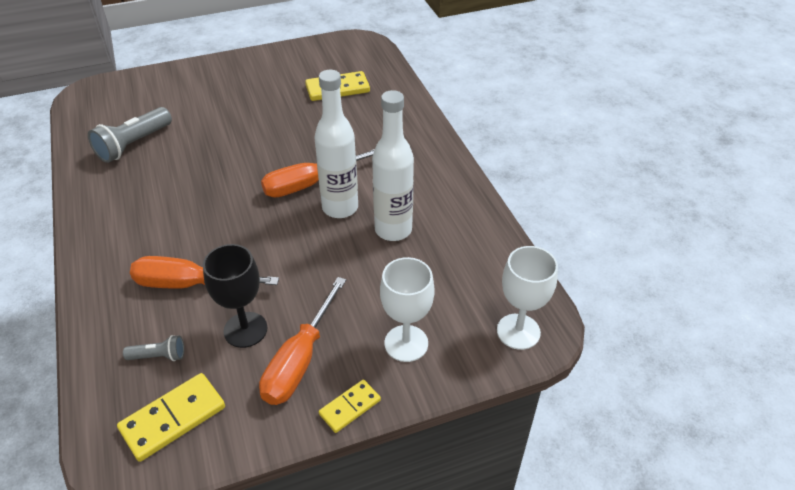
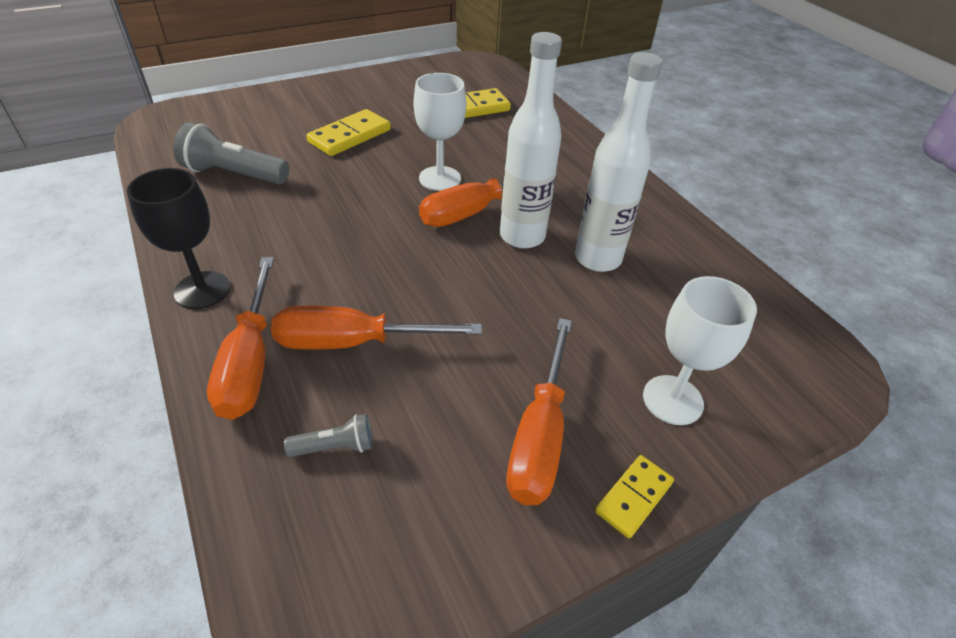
camera: 10 degrees left, 0 degrees up
grey flashlight [88,107,172,163] -> grey flashlight turned 75 degrees clockwise [174,122,289,185]
yellow domino [117,373,225,462] -> yellow domino moved to [306,109,391,156]
black goblet [203,244,267,348] -> black goblet moved to [127,168,230,309]
white goblet [497,246,558,350] -> white goblet moved to [414,73,466,191]
none -> orange screwdriver [207,257,274,420]

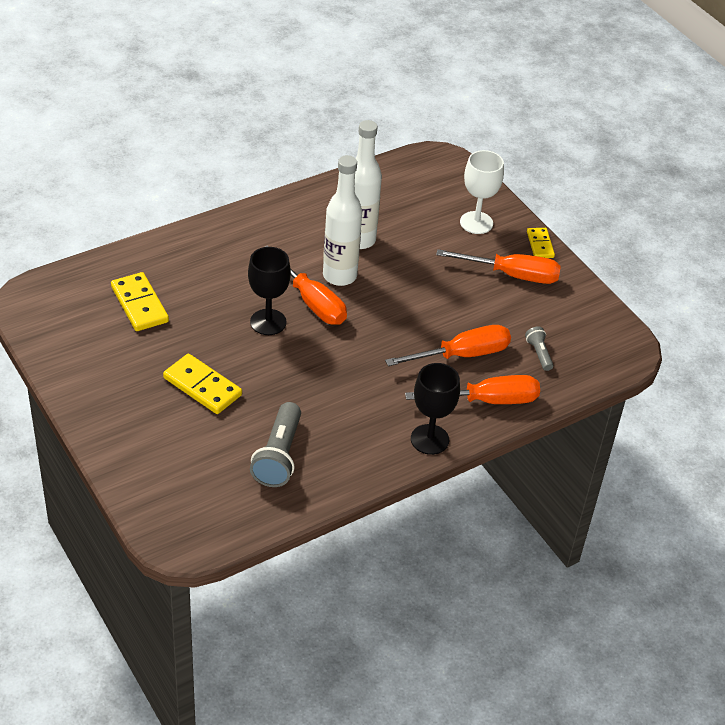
camera: 95 degrees left, 0 degrees up
orange screwdriver [271,305,482,349] -> orange screwdriver turned 105 degrees counterclockwise [385,325,511,366]
white goblet [414,73,466,191] -> black goblet [248,247,291,335]
yellow domino [595,455,674,538] -> yellow domino turned 45 degrees clockwise [527,228,555,258]

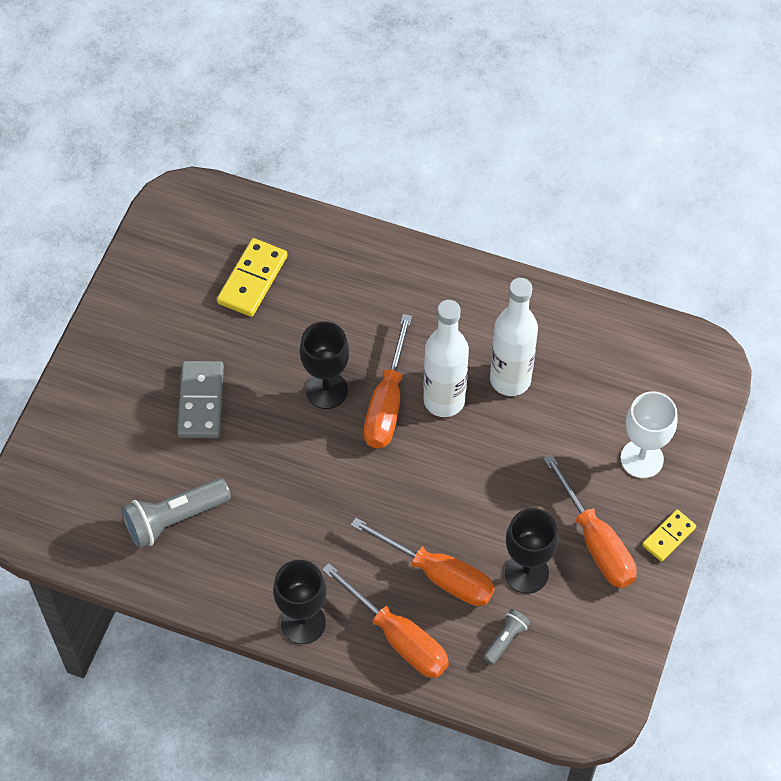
camera: 55 degrees right, 15 degrees up
yellow domino [163,354,242,414] -> grey domino [177,361,224,438]
none -> black goblet [505,508,558,594]

